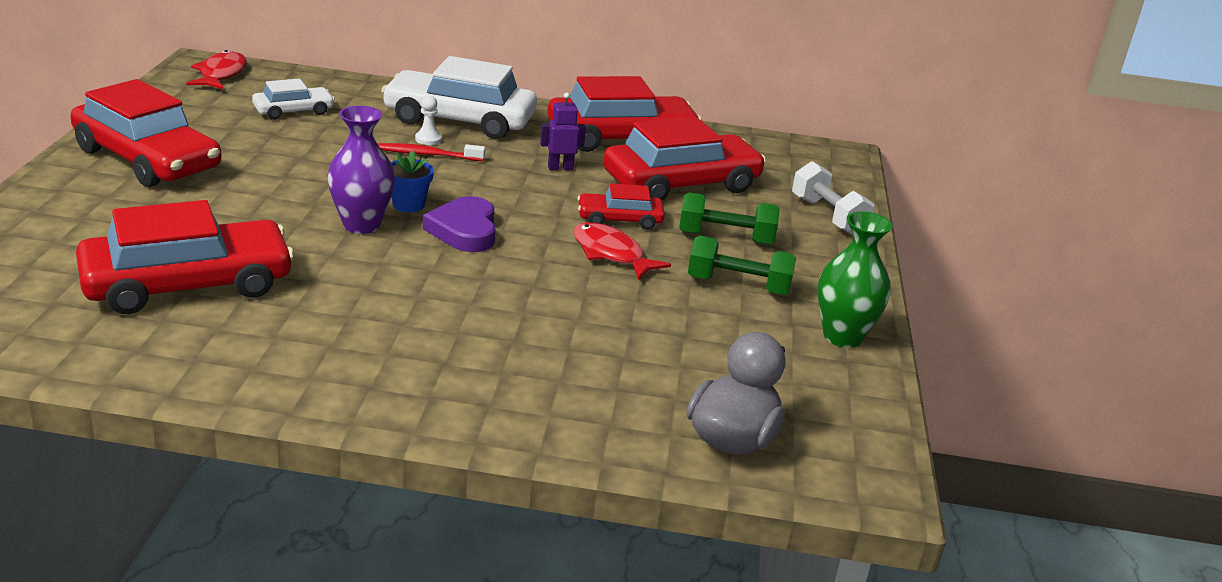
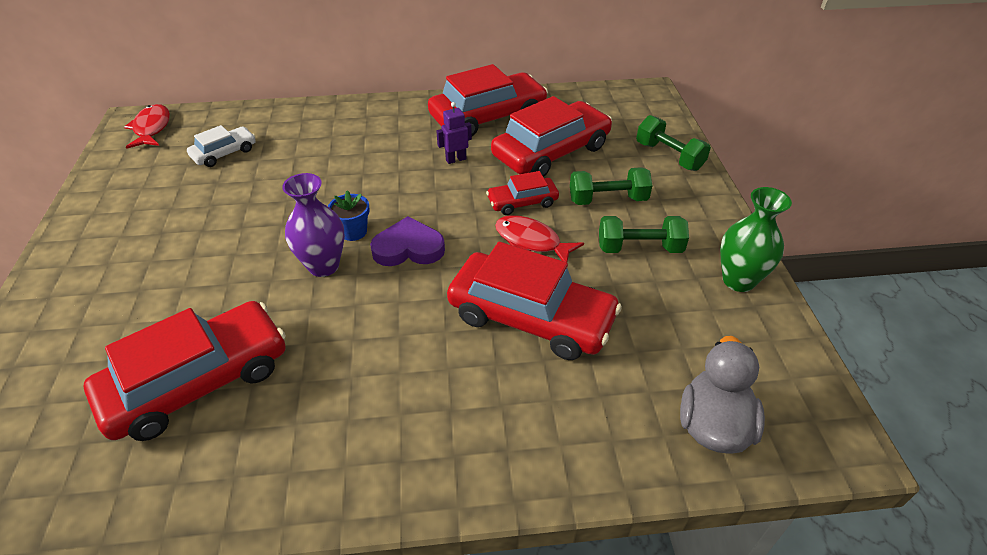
camera: 10 degrees left, 15 degrees up
red car [70,79,222,187] -> red car moved to [447,242,622,360]
red toothbrush [378,143,485,161] -> none
white car [381,56,537,139] -> none
white pawn [415,95,442,145] -> none
purple heart [423,196,495,252] -> purple heart turned 105 degrees clockwise [370,216,445,266]
white dumbbell [792,161,874,235] -> green dumbbell [636,115,711,171]

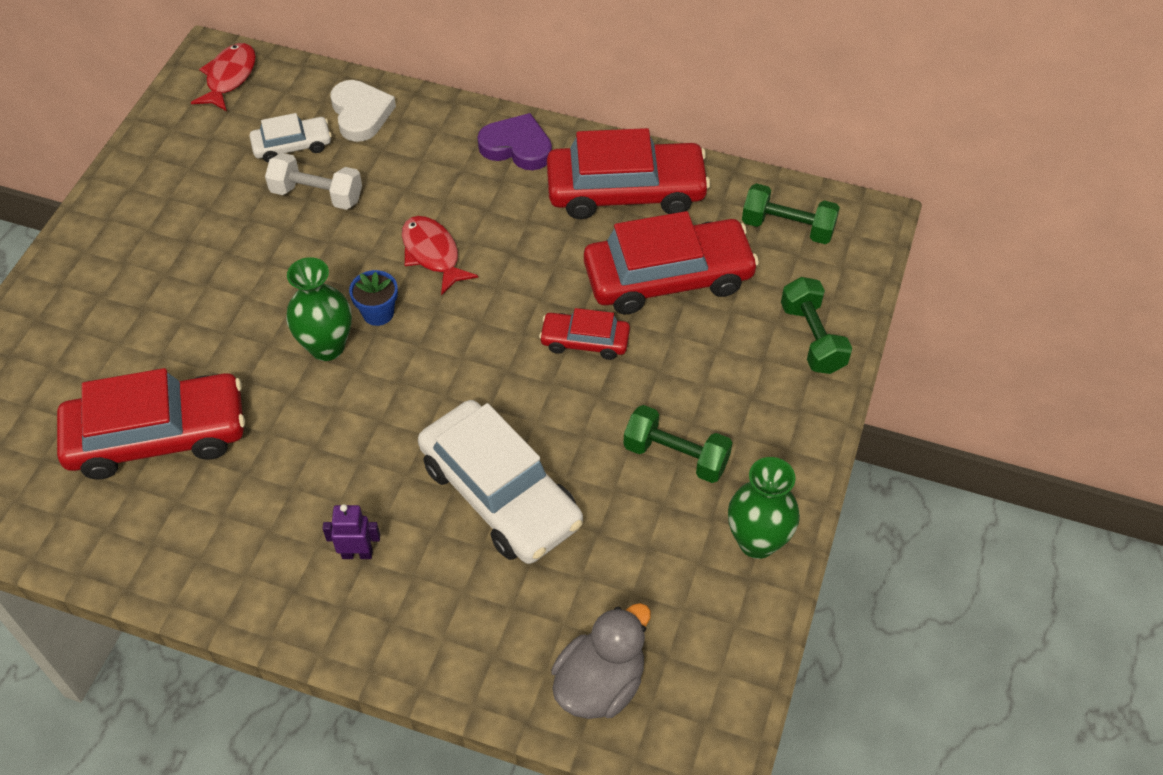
camera: 25 degrees right, 10 degrees up
purple vase [282,173,345,277] -> green vase [286,257,352,361]
purple heart [370,216,445,266] -> purple heart moved to [477,113,552,170]
purple robot [436,102,472,164] -> purple robot moved to [322,504,380,559]
red car [447,242,622,360] -> white car [418,400,583,564]
red fish [495,215,584,262] -> red fish moved to [402,216,478,295]
green dumbbell [570,167,653,205] -> green dumbbell moved to [742,183,840,244]
none -> white dumbbell [265,153,362,210]
none -> white heart [331,80,396,142]

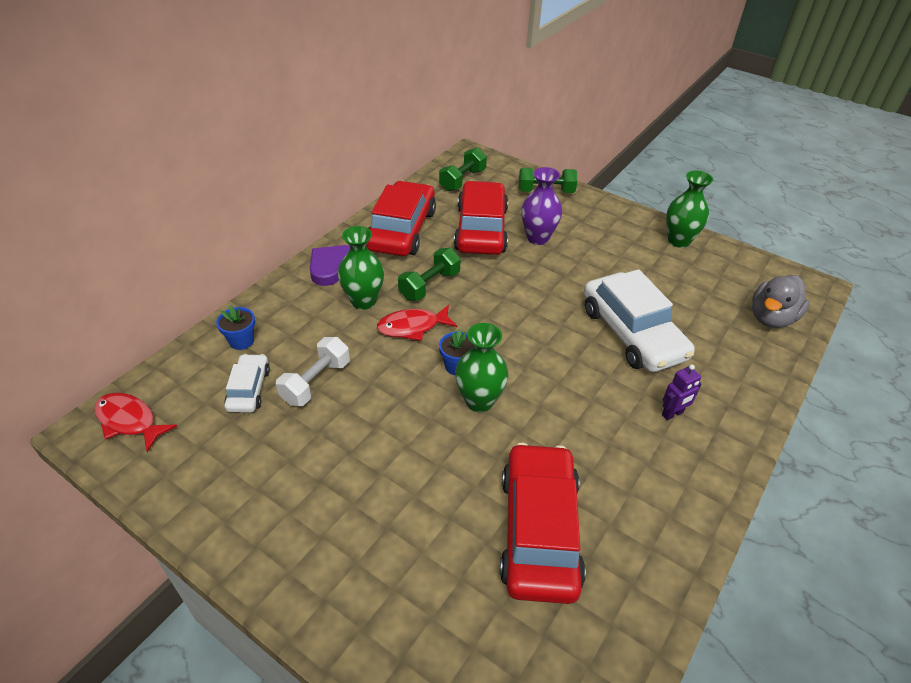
camera: 75 degrees left, 10 degrees down
purple robot [322,504,380,559] -> purple robot turned 135 degrees counterclockwise [662,364,702,420]
white heart [331,80,396,142] -> blue flower pot [216,306,255,350]
white car [418,400,583,564] -> white car turned 90 degrees clockwise [584,269,695,372]
red car [539,308,630,360] -> none
grey duck [551,603,651,719] -> grey duck turned 105 degrees counterclockwise [752,275,810,328]
green dumbbell [623,405,732,483] -> green dumbbell moved to [398,248,461,301]
none -> green vase [338,226,384,310]
none -> purple vase [521,167,562,245]

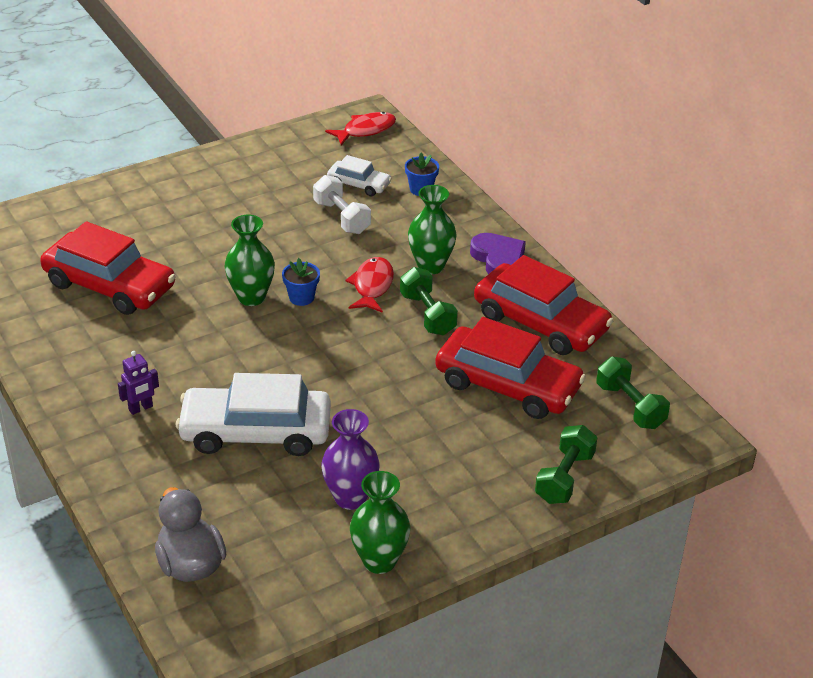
camera: 115 degrees right, 5 degrees down
purple vase [521,167,562,245] -> purple vase moved to [321,409,380,510]
purple robot [662,364,702,420] -> purple robot turned 120 degrees counterclockwise [118,351,159,415]

